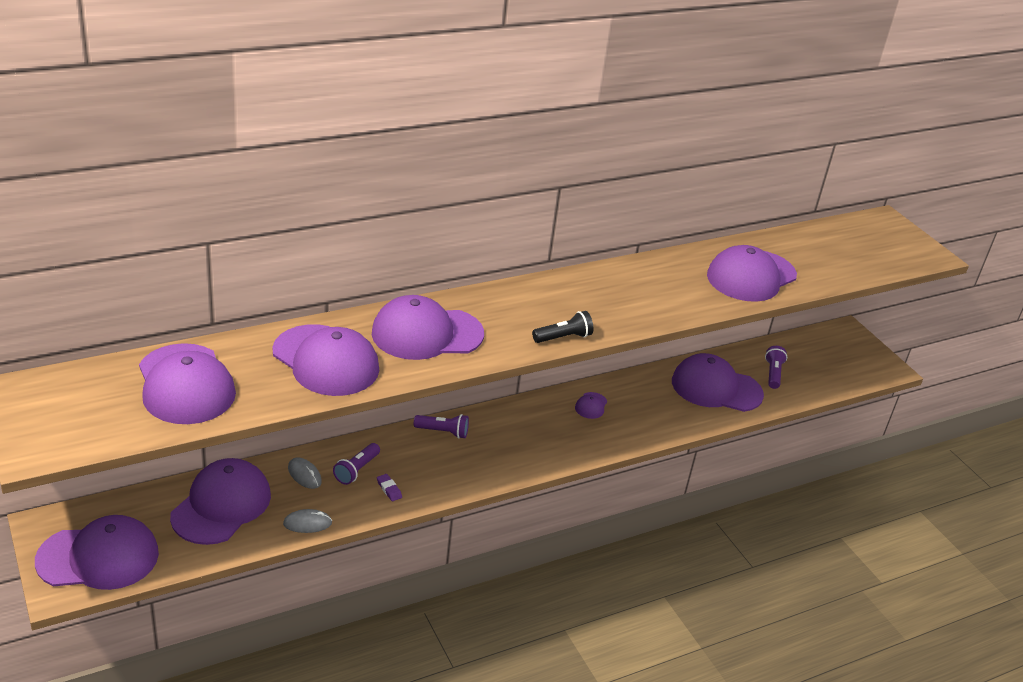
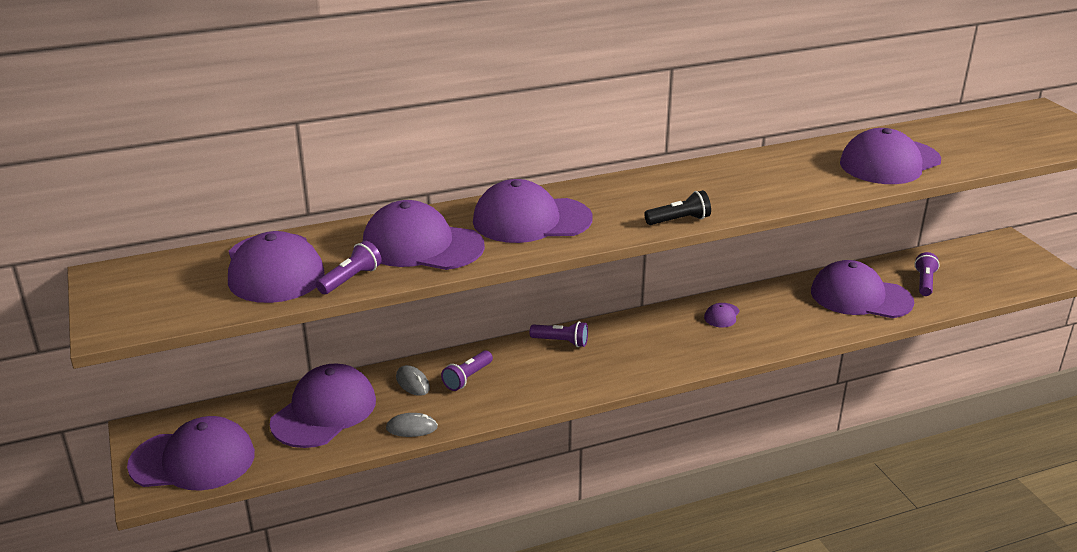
camera: 10 degrees right, 5 degrees down
purple cap [272,324,379,396] -> purple cap turned 150 degrees clockwise [363,200,485,270]
purple eraser [377,474,402,501] -> none
none -> purple flashlight [316,241,382,294]

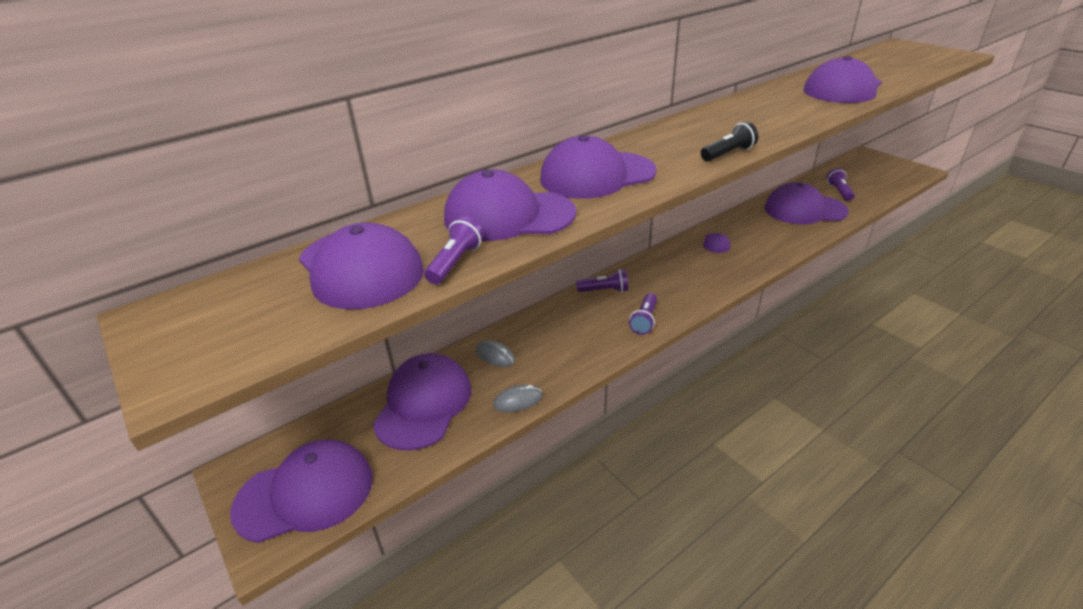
camera: 15 degrees left, 5 degrees up
purple flashlight [441,350,493,391] -> purple flashlight moved to [629,293,657,335]

